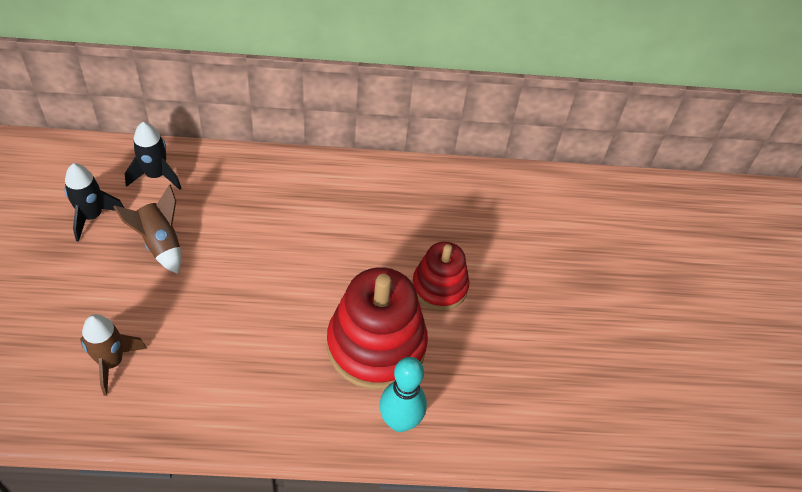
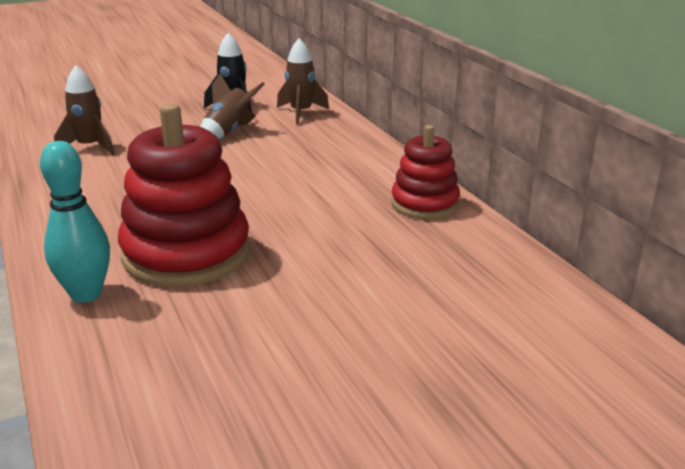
camera: 70 degrees right, 25 degrees down
black rocket [125,122,181,190] -> brown rocket [277,38,329,124]
red stacking toy [412,241,469,310] -> red stacking toy moved to [391,125,460,219]

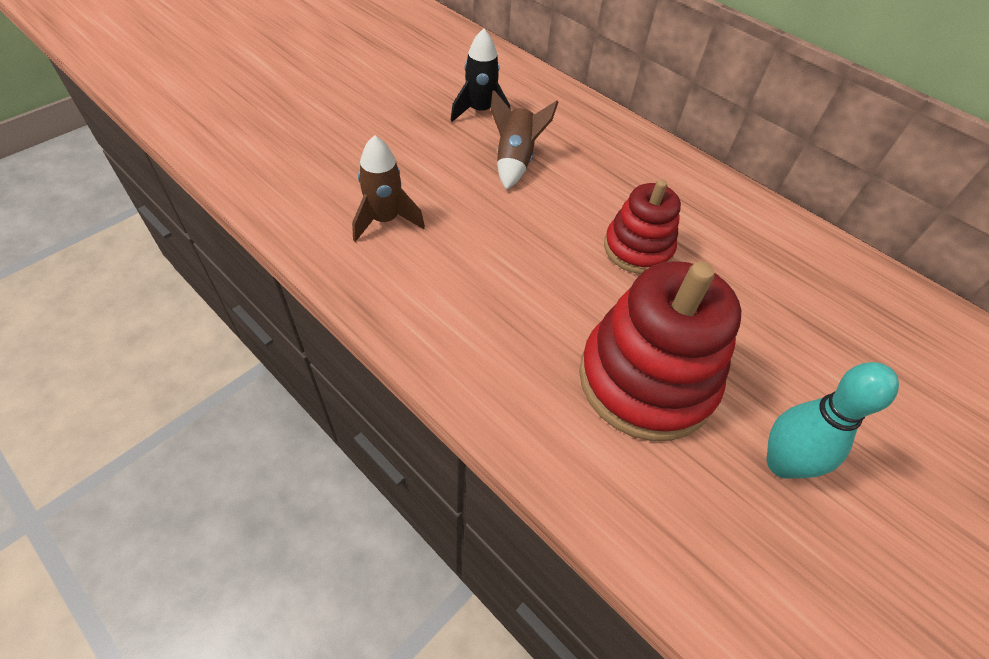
camera: 25 degrees left, 25 degrees up
turquoise bowling pin [40,141,110,302] -> turquoise bowling pin moved to [767,362,899,479]
brown rocket [277,38,329,124] -> none
red stacking toy [391,125,460,219] -> red stacking toy moved to [604,179,681,274]

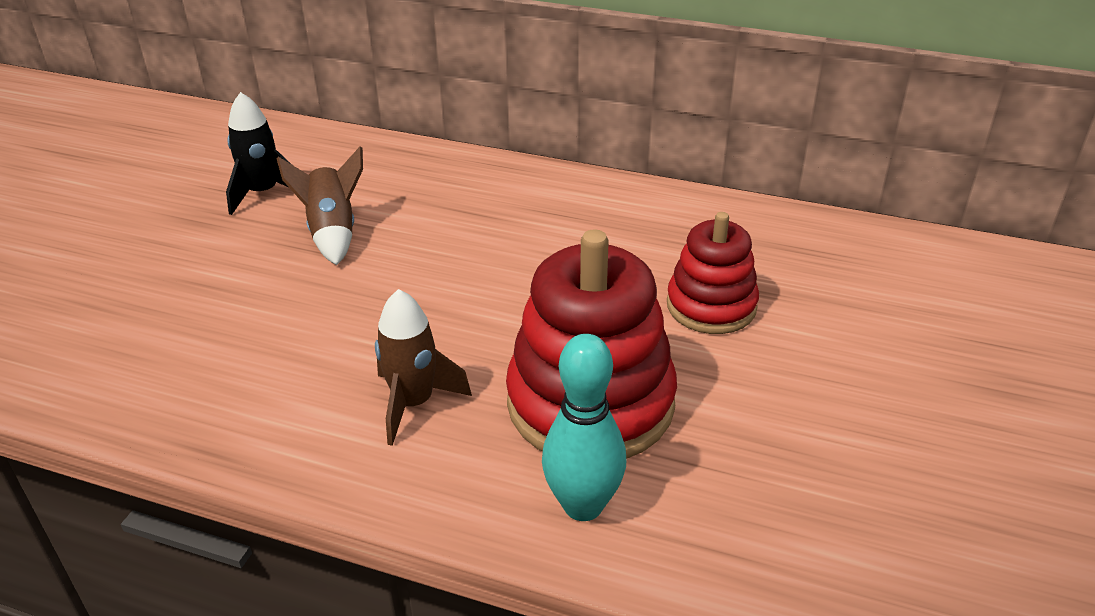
camera: 20 degrees left, 15 degrees down
brown rocket [352,135,425,242] -> brown rocket moved to [375,289,472,446]
red stacking toy [604,179,681,274] -> red stacking toy moved to [667,212,759,334]
turquoise bowling pin [767,362,899,479] -> turquoise bowling pin moved to [542,334,627,521]

